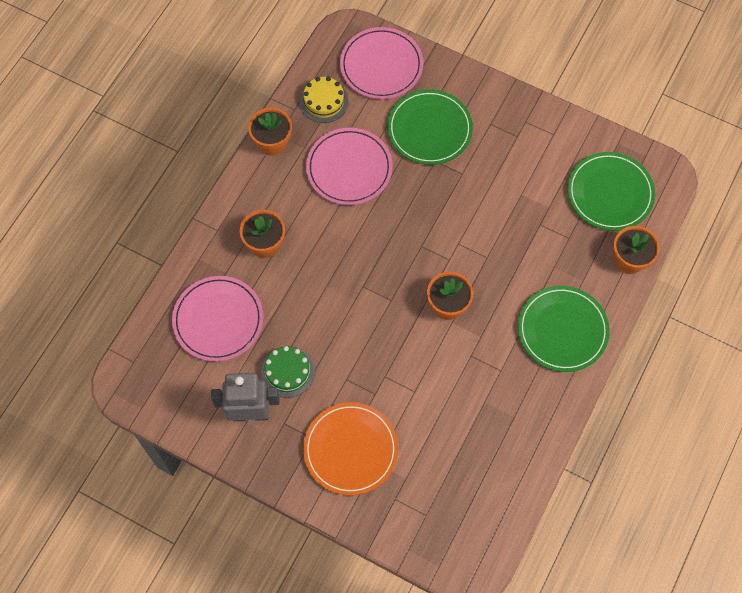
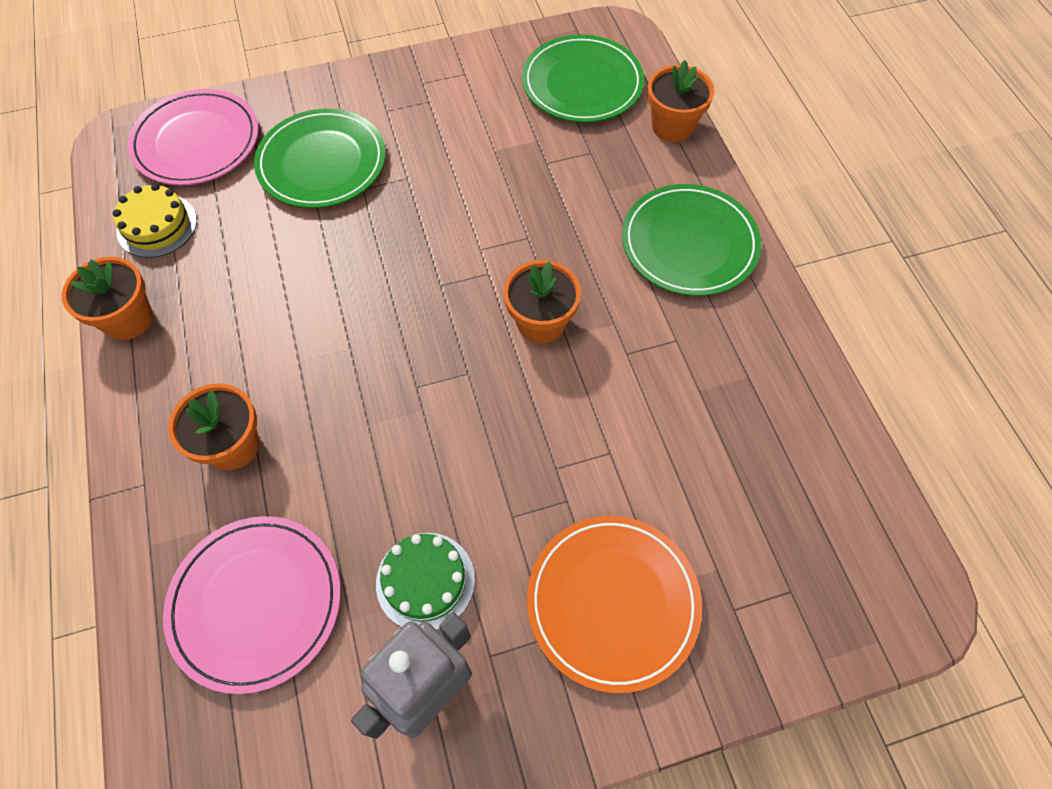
camera: 45 degrees left, 5 degrees down
pink plate [306,128,393,205] -> none

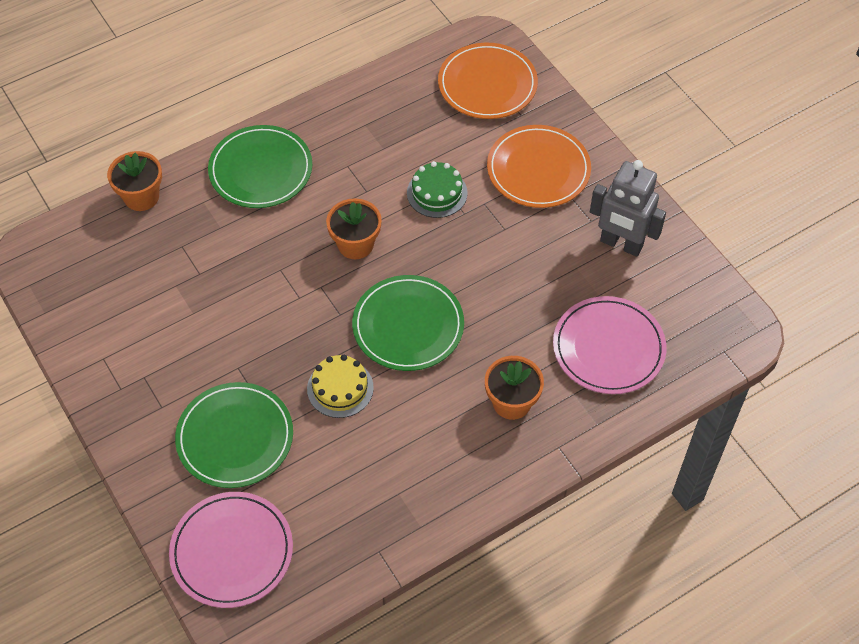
camera: 105 degrees left, 5 degrees down
orange flower pot [62,257,153,340] -> none
yellow cake [113,184,197,258] -> yellow cake moved to [307,355,374,418]
green cake [376,533,475,630] -> green cake moved to [407,161,468,218]
green plate [522,34,644,123] -> green plate moved to [352,275,464,371]
none -> orange plate [438,43,538,119]

